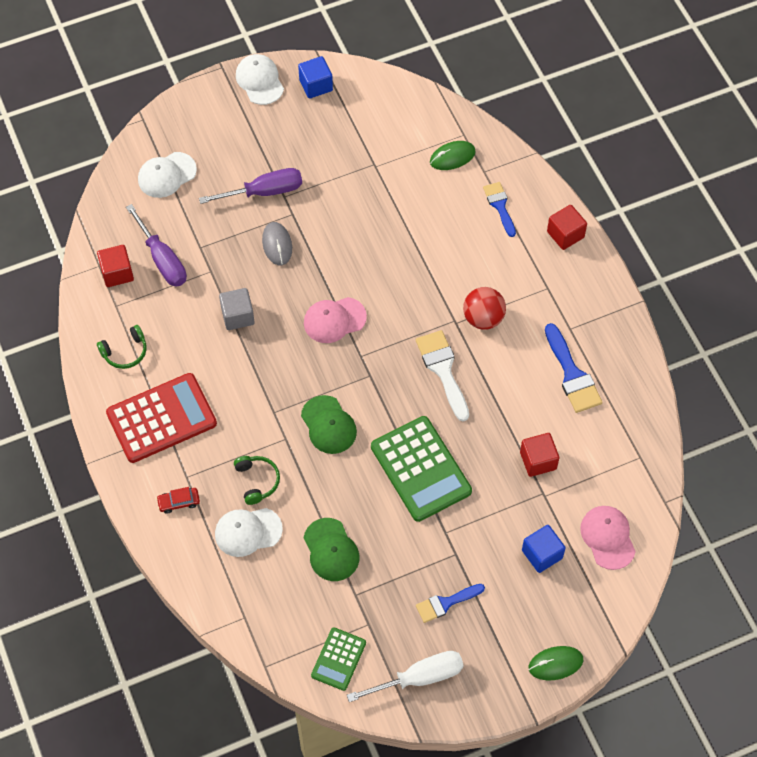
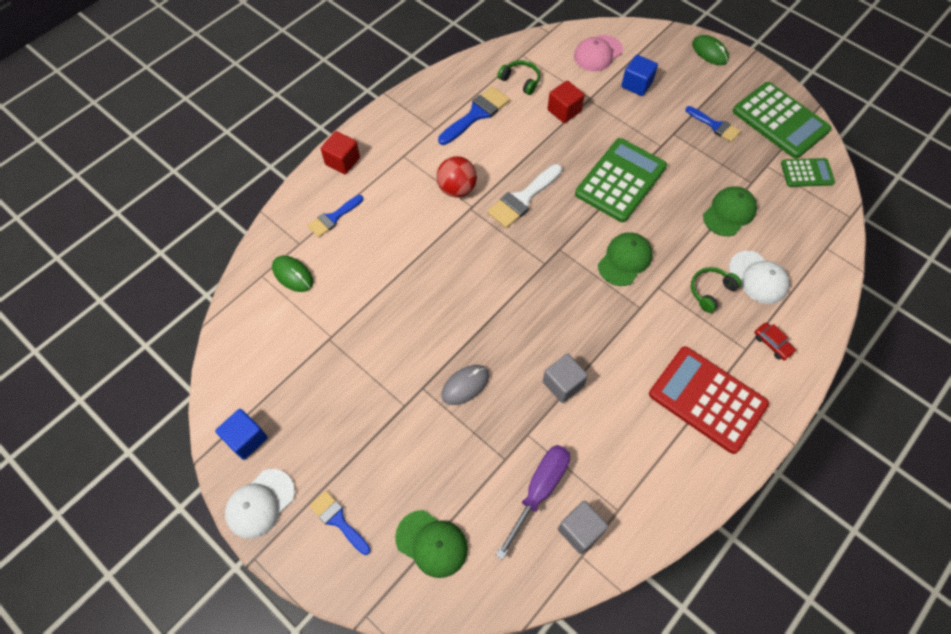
camera: 115 degrees left, 0 degrees up
red cube [97,245,134,287] -> grey cube [558,501,608,554]
green headphones [97,325,147,369] -> green headphones moved to [497,60,540,95]
white cap [138,152,197,198] -> green cap [395,510,468,578]
purple screwdriver [199,168,302,204] -> none
pink cap [304,297,367,343] -> none
white screwdriver [347,651,464,702] -> green calculator [733,82,832,159]
none -> blue brush [310,491,371,555]

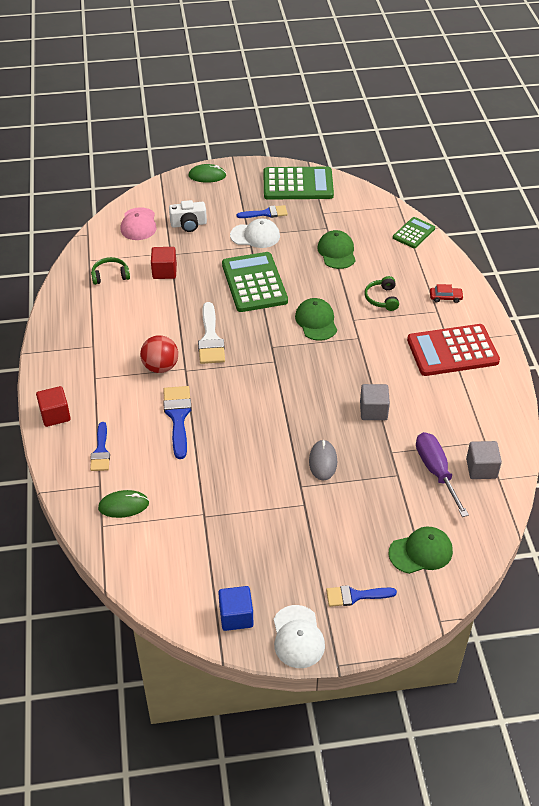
camera: 50 degrees left, 15 degrees down
blue brush [438,86,510,145] -> blue brush moved to [163,386,192,459]
blue cube [621,55,658,96] -> white camera [169,200,207,232]
white cap [729,251,790,304] -> white cap moved to [230,219,280,248]
green calculator [781,158,835,187] -> green calculator moved to [393,217,435,248]

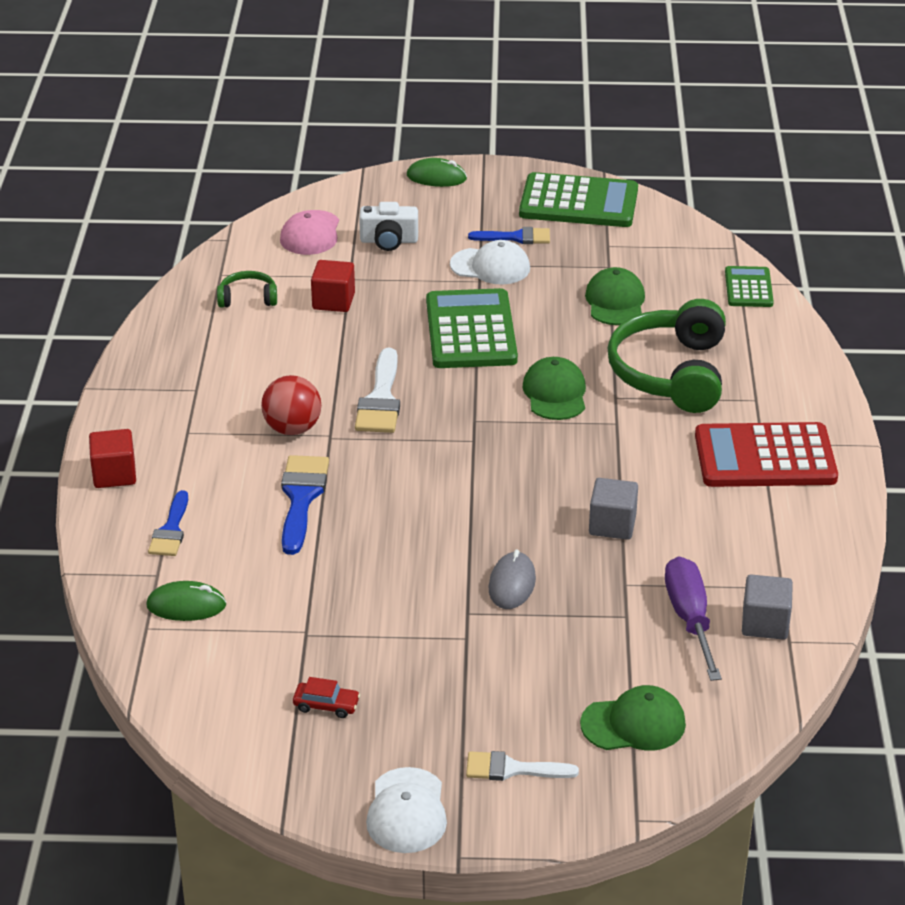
camera: 10 degrees right, 10 degrees down
blue cube [218,586,253,631] -> none
blue brush [326,585,397,607] -> white brush [466,751,579,781]
green headphones [365,276,399,311] -> green headphones [608,299,726,413], size x2.16
green calculator [393,217,435,248] -> green calculator turned 45 degrees counterclockwise [725,266,774,307]
red car [430,284,464,303] -> red car moved to [293,677,360,718]

